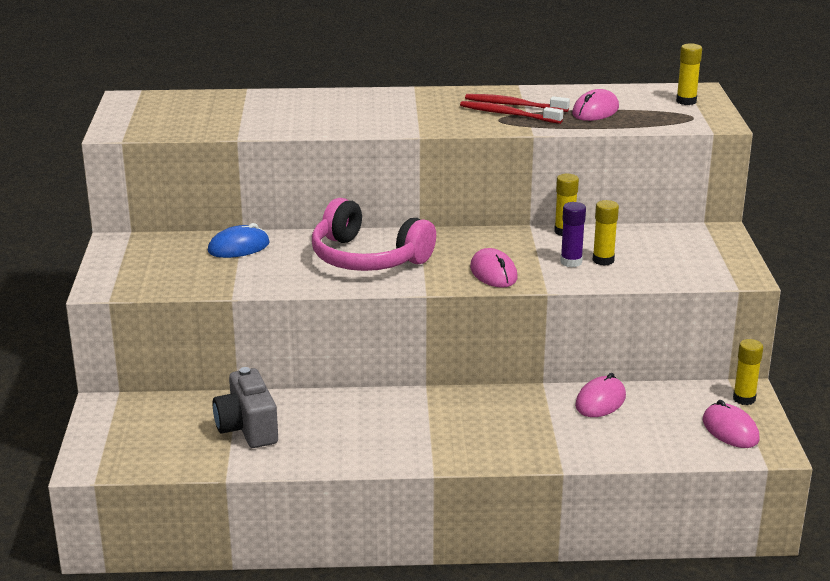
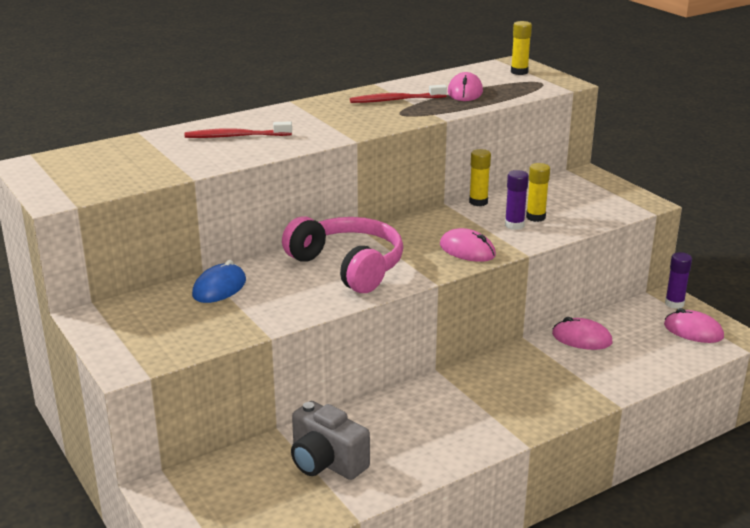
camera: 30 degrees left, 0 degrees up
pink headphones [312,198,436,271] -> pink headphones turned 135 degrees counterclockwise [282,216,403,293]
red toothbrush [460,101,563,124] -> red toothbrush moved to [185,121,292,138]
pink mouse [575,373,626,417] -> pink mouse turned 75 degrees counterclockwise [552,317,612,350]
yellow glue stick [733,339,763,405] -> purple glue stick [665,252,692,309]

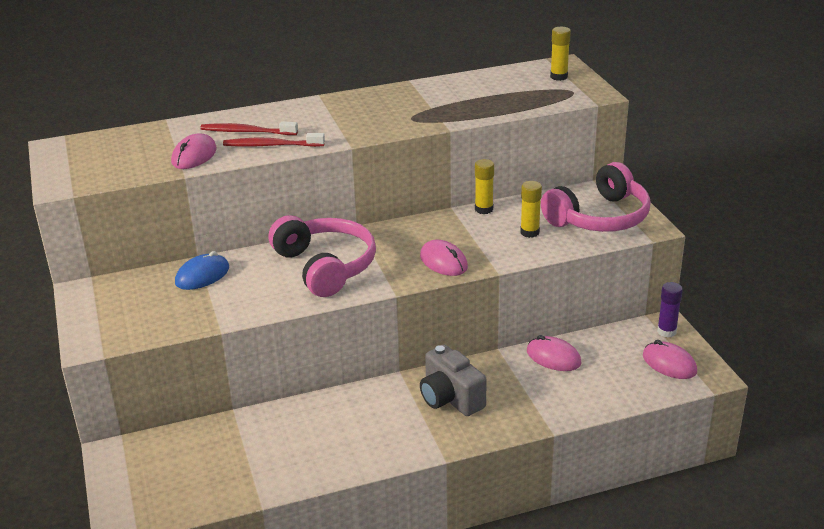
camera: 15 degrees right, 5 degrees up
grey camera [291,401,370,480] -> grey camera moved to [420,345,487,416]
red toothbrush [350,85,447,103] -> red toothbrush moved to [223,133,325,147]
pink mouse [448,72,483,101] -> pink mouse moved to [171,134,217,169]
purple glue stick [505,170,529,230] -> none
none -> pink headphones [541,162,651,232]

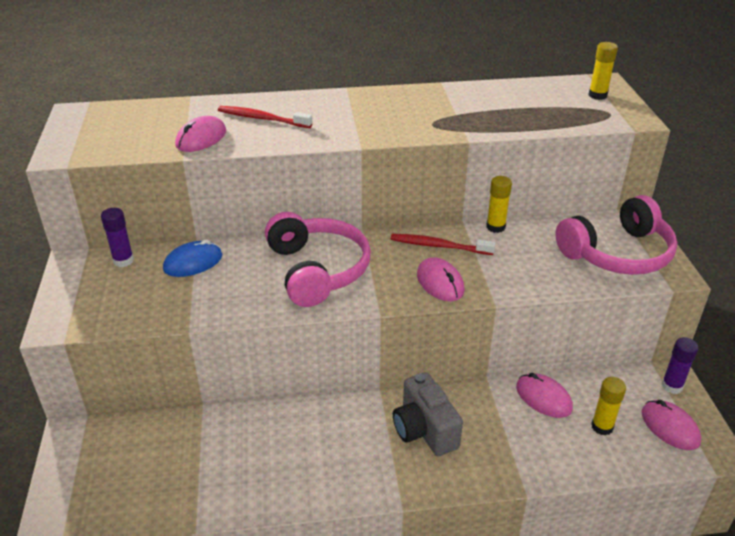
camera: 10 degrees right, 5 degrees up
red toothbrush [223,133,325,147] -> red toothbrush moved to [391,234,495,255]
yellow glue stick [520,181,542,238] -> yellow glue stick moved to [591,377,626,436]
none -> purple glue stick [101,208,134,267]

